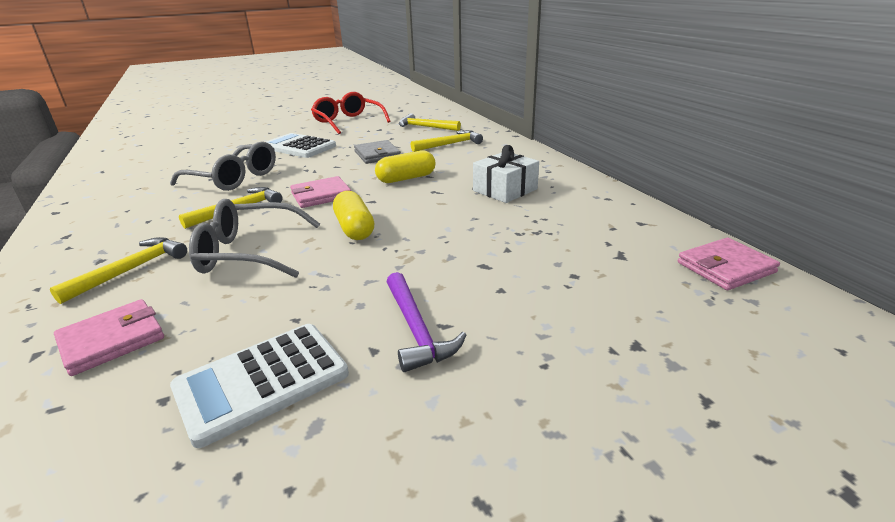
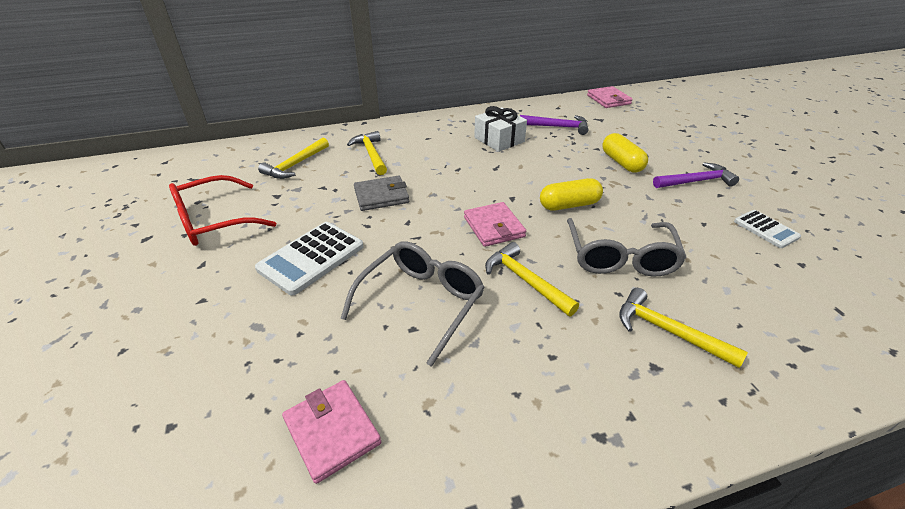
camera: 85 degrees left, 10 degrees up
pink wallet [54,299,164,376] -> pink wallet moved to [282,380,381,484]
white calculator [170,324,349,448] -> white calculator [734,210,801,248], size x0.60
yellow capsule [375,150,435,183] -> yellow capsule moved to [602,133,648,172]
none -> purple hammer [520,115,588,135]

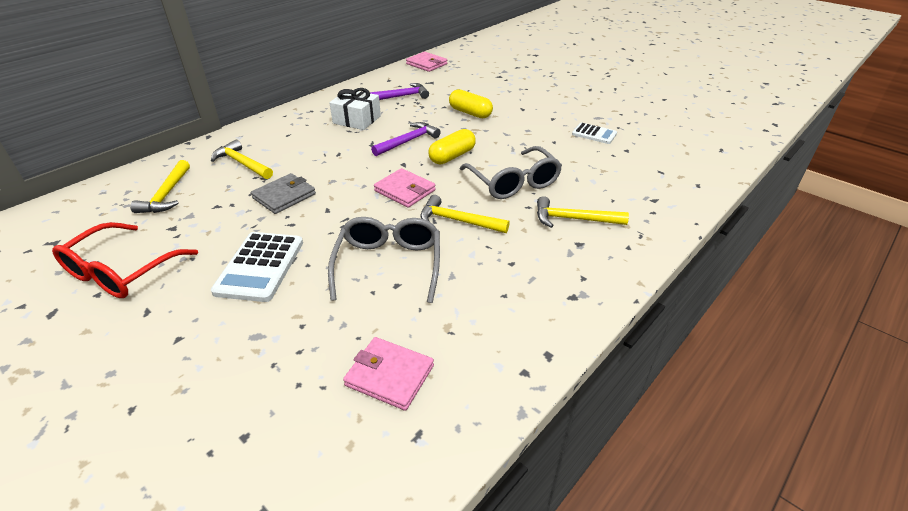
camera: 30 degrees left, 0 degrees up
purple hammer [653,163,739,188] -> purple hammer moved to [371,122,441,156]

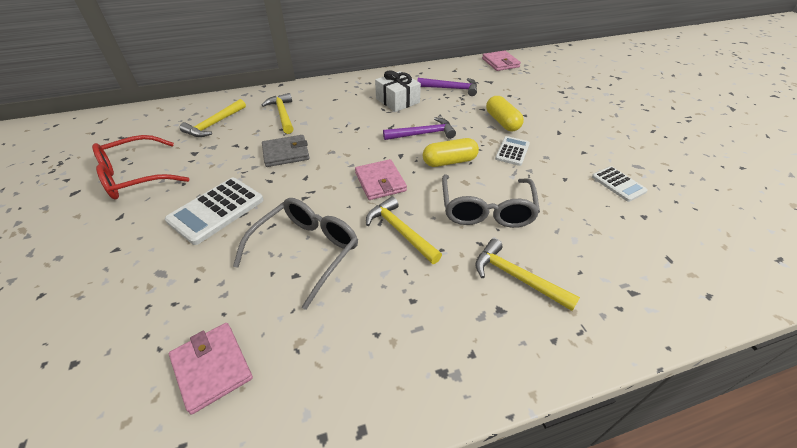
camera: 30 degrees right, 5 degrees up
none -> white calculator [495,136,530,166]

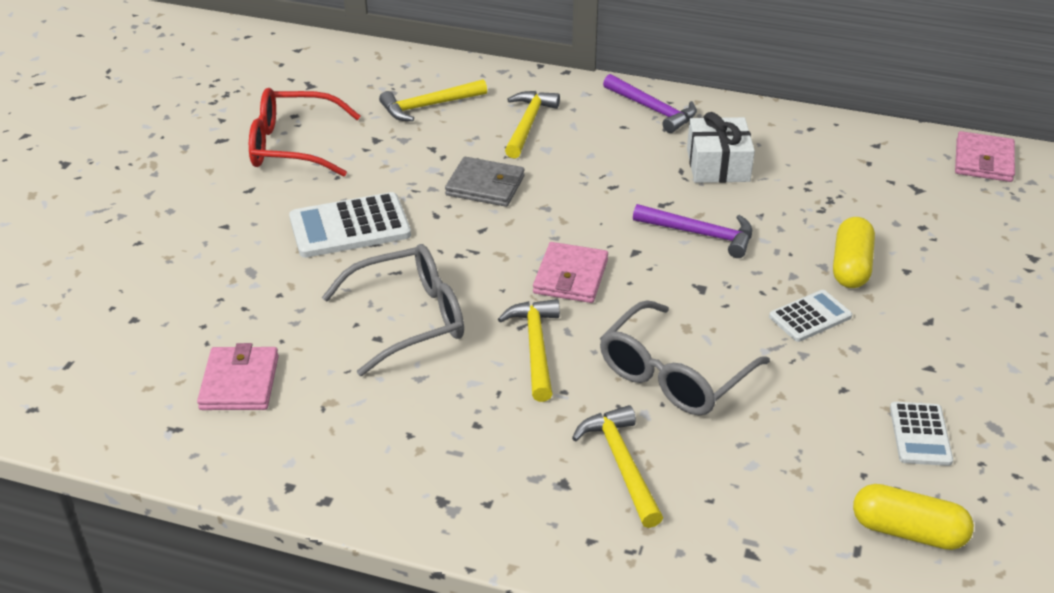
camera: 35 degrees right, 5 degrees down
purple hammer [417,78,477,96] -> purple hammer moved to [603,74,697,133]
yellow capsule [423,138,479,167] -> yellow capsule moved to [853,484,974,550]

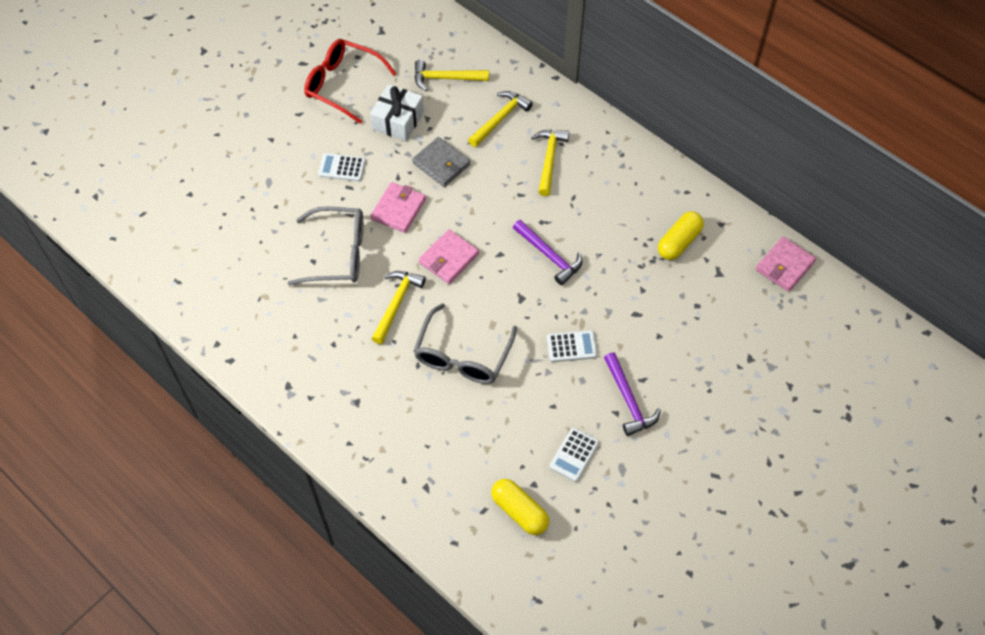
camera: 25 degrees right, 20 degrees up
pink wallet [197,343,279,410] -> pink wallet moved to [371,182,426,233]
white calculator [289,192,411,258] -> white calculator [318,153,366,181], size x0.60
yellow hammer [572,405,663,528] -> yellow hammer moved to [531,130,569,196]
grey glasses [600,300,770,416] -> grey glasses turned 45 degrees counterclockwise [414,303,517,384]
purple hammer [603,74,697,133] -> purple hammer moved to [604,352,661,436]
white gift [687,112,755,183] -> white gift moved to [370,84,424,141]
yellow capsule [833,217,875,288] -> yellow capsule moved to [658,211,704,260]

